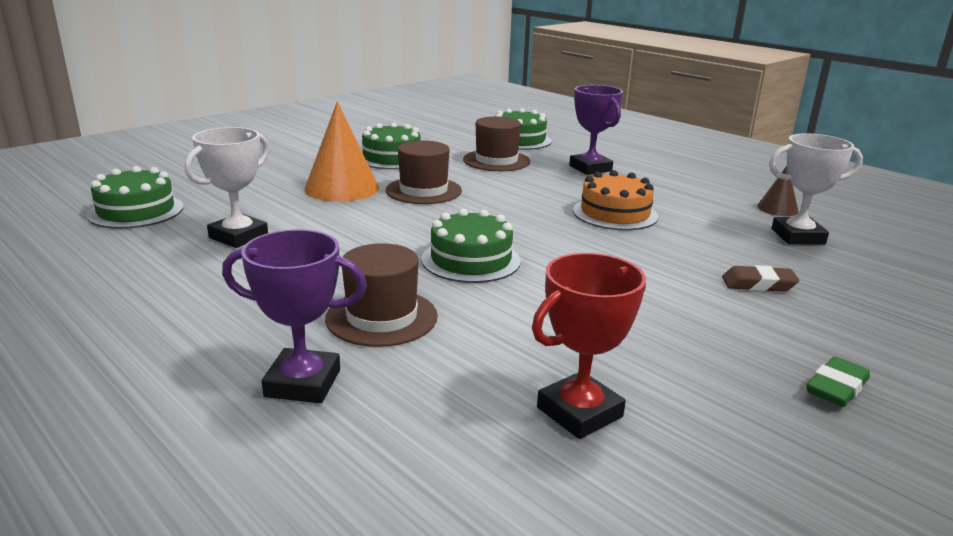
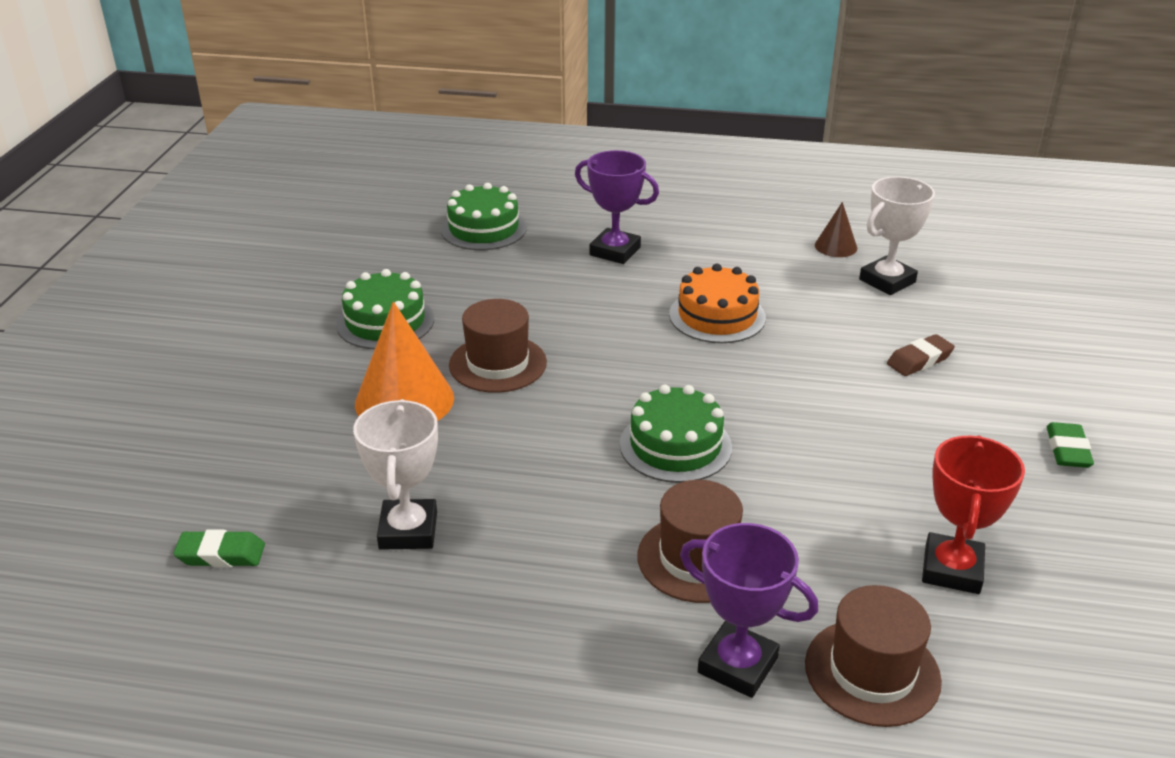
camera: 35 degrees left, 10 degrees up
green cake [87,166,183,229] -> green eraser [173,530,265,567]
purple trophy [222,229,367,403] -> purple trophy turned 60 degrees clockwise [680,523,818,698]
brown hat [463,116,530,171] -> brown hat moved to [805,585,942,727]

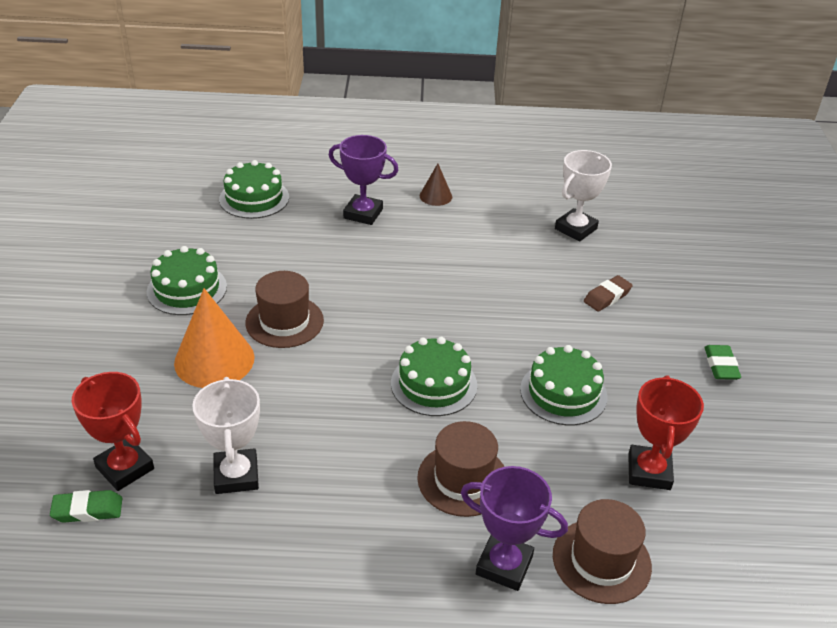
camera: 10 degrees left, 5 degrees up
orange cake [669,264,766,343] -> none
brown cone [815,202,857,257] -> brown cone moved to [420,163,452,206]
none -> red trophy [72,372,154,491]
none -> green cake [520,345,608,425]

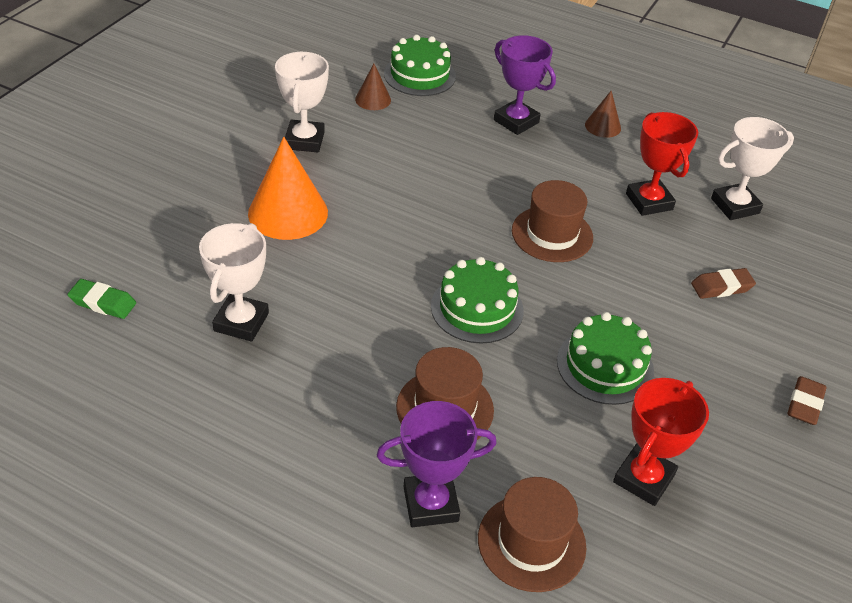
camera: 25 degrees right, 5 degrees up
red trophy [72,372,154,491] -> red trophy moved to [626,112,698,216]
green cake [147,246,227,315] -> white trophy [275,52,329,153]
brown hat [245,271,324,348] -> brown hat moved to [512,180,593,262]
purple trophy [460,466,568,591] -> purple trophy turned 60 degrees counterclockwise [377,401,497,527]
green eraser [704,345,741,380] -> brown eraser [788,376,827,425]
none -> brown cone [355,64,391,110]

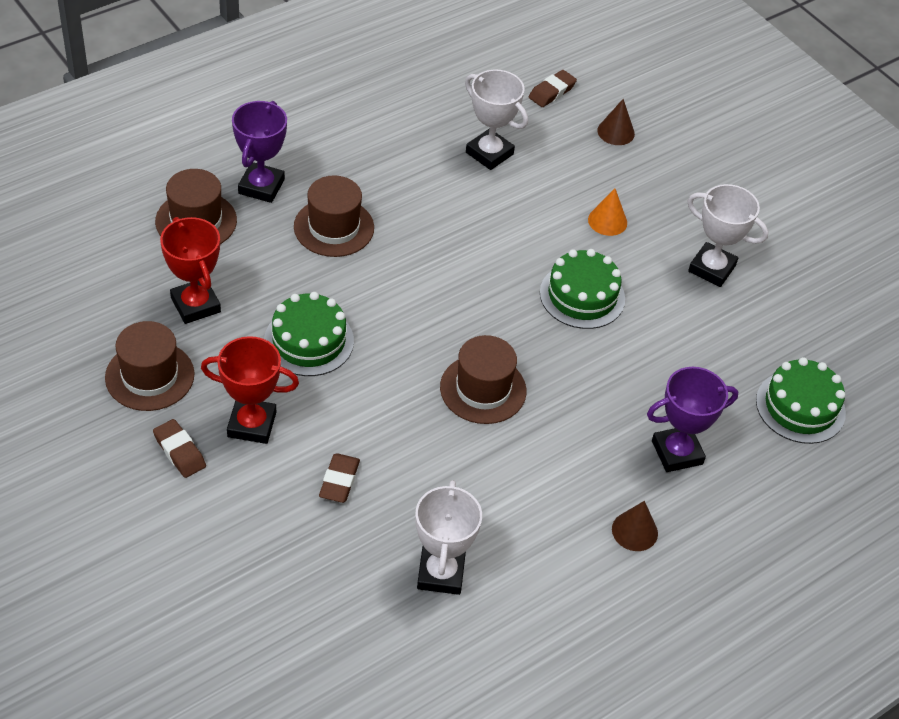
camera: 115 degrees right, 5 degrees up
green eraser [68,279,136,319] -> brown eraser [529,70,577,107]
orange cone [248,137,328,240] -> orange cone [588,188,627,236], size x0.52
brown cone [355,64,391,110] -> brown cone moved to [597,99,635,145]
green cake [431,257,524,344] -> green cake moved to [540,249,625,329]
red trophy [626,112,698,216] -> red trophy moved to [201,336,299,444]
none -> brown hat [105,321,194,411]

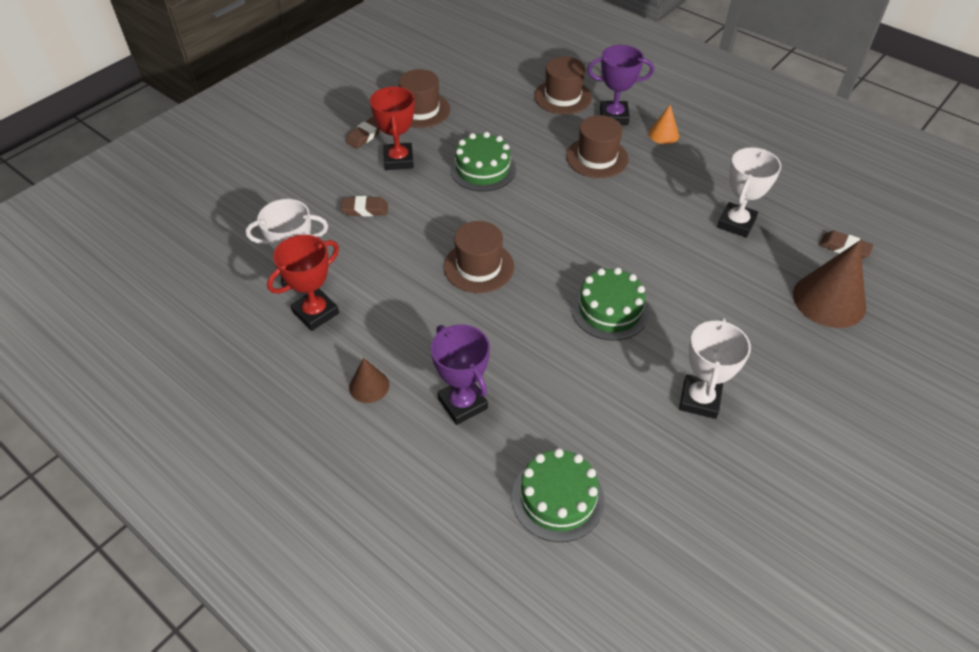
camera: 80 degrees right, 0 degrees up
red trophy [160,217,221,324] -> red trophy moved to [267,235,339,331]
orange cone [588,188,627,236] -> orange cone moved to [649,105,679,144]
brown cone [597,99,635,145] -> brown cone [793,241,866,328], size x1.92

